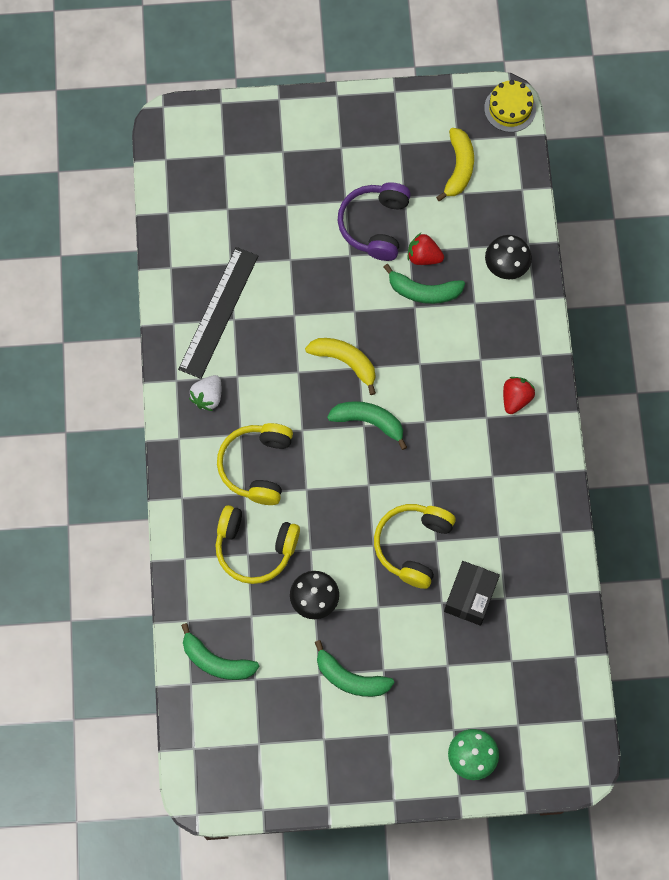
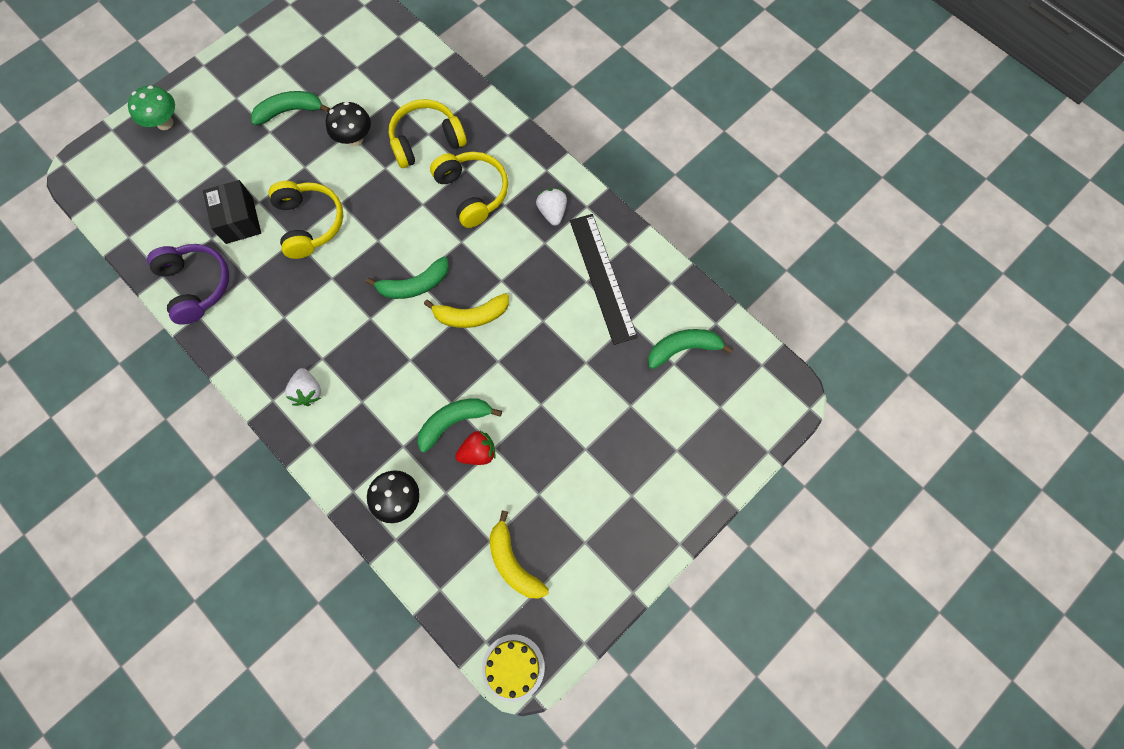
camera: 140 degrees right, 0 degrees up
green banana [181,623,260,680] -> green banana moved to [648,329,733,369]
purple headphones [337,182,411,261] -> purple headphones moved to [147,244,229,325]
red strawberry [503,377,535,414] -> white strawberry [285,368,321,406]

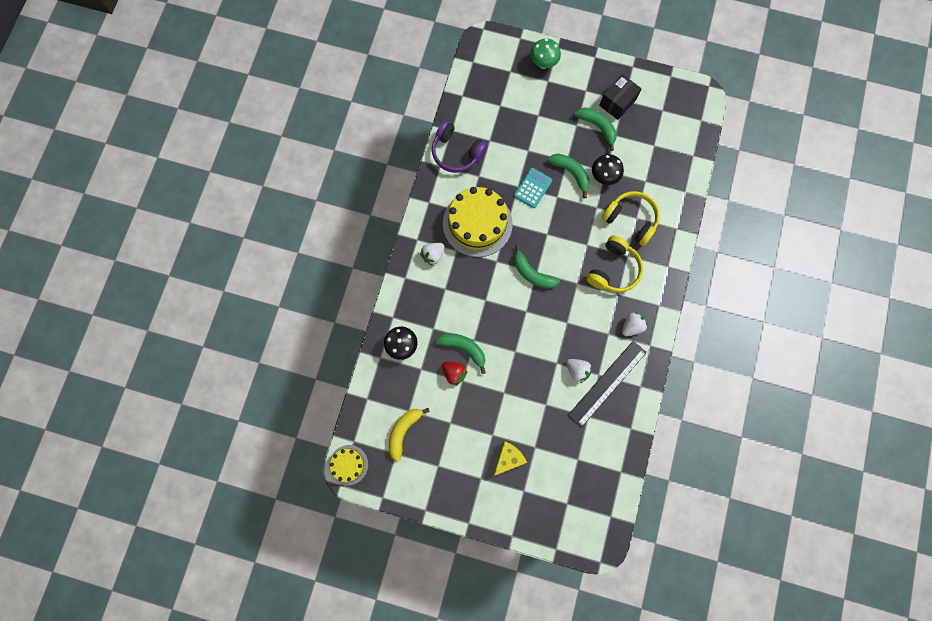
camera: 60 degrees right, 5 degrees up
purple headphones [147,244,229,325] -> purple headphones turned 90 degrees clockwise [432,120,488,173]
black box [203,180,261,244] -> black box moved to [599,74,642,120]
yellow headphones [269,181,344,259] -> turquoise calculator [514,168,552,208]
yellow banana [424,293,509,328] -> none
green banana [648,329,733,369] -> green banana moved to [547,154,590,198]
none -> yellow cake [443,187,513,257]
none -> yellow cheese [493,441,527,476]
none -> white strawberry [566,359,592,383]

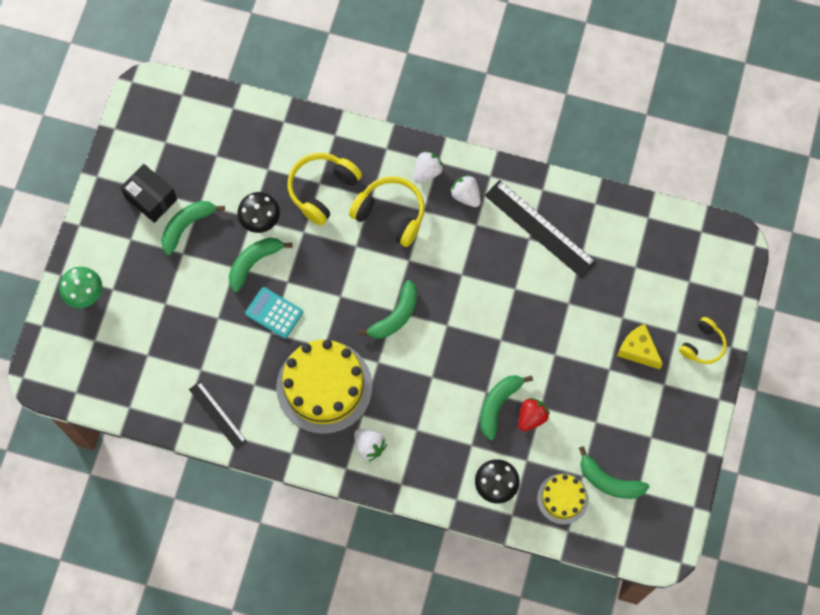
camera: 90 degrees left, 5 degrees down
yellow cake [329,445,368,485] -> yellow cake moved to [537,474,589,524]
yellow banana [389,408,430,462] -> green banana [579,446,649,499]
purple headphones [432,120,488,173] -> black ruler [189,381,247,449]
white strawberry [566,359,592,383] -> white strawberry moved to [413,151,444,183]
none -> yellow headphones [679,317,727,364]

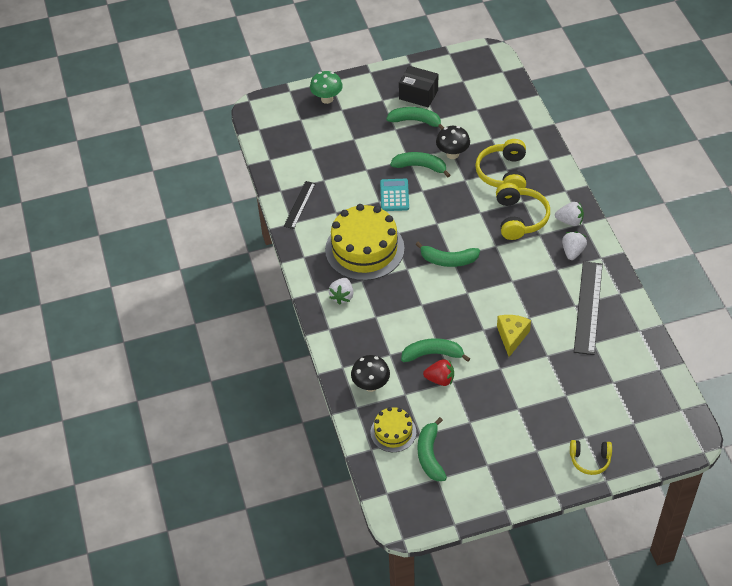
camera: 60 degrees right, 20 degrees down
black box [120,164,177,223] -> black box turned 75 degrees counterclockwise [399,66,438,107]
yellow headphones [288,153,362,225] -> yellow headphones turned 90 degrees counterclockwise [475,139,526,188]
yellow cheese [617,324,663,369] -> yellow cheese moved to [497,315,531,357]

